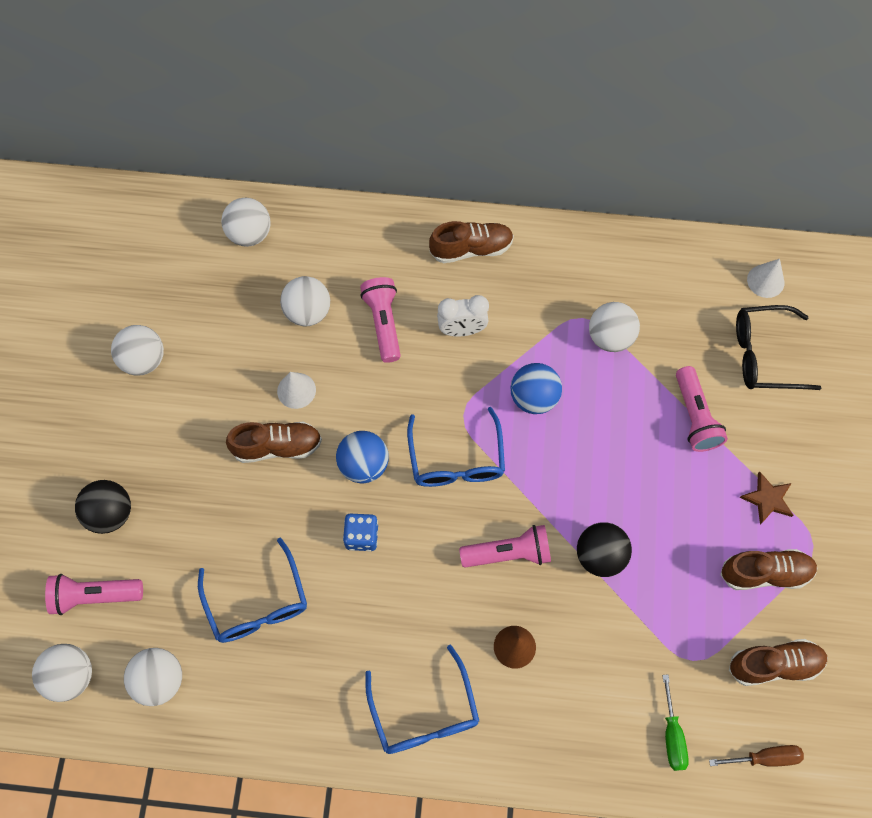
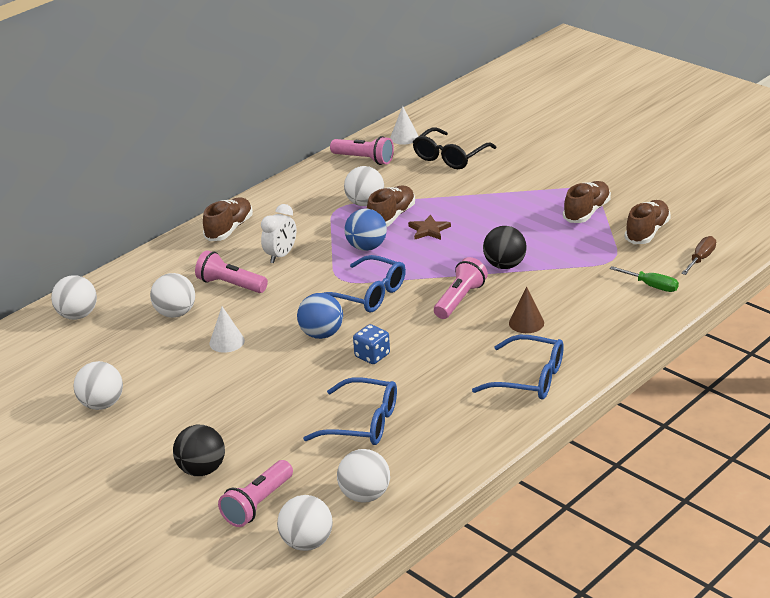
camera: 50 degrees left, 35 degrees down
brown shoe [226,422,322,463] -> brown shoe moved to [367,186,415,227]
pink flashlight [676,366,728,452] -> pink flashlight moved to [330,136,394,165]
brown star [739,471,793,525] -> brown star moved to [408,214,451,240]

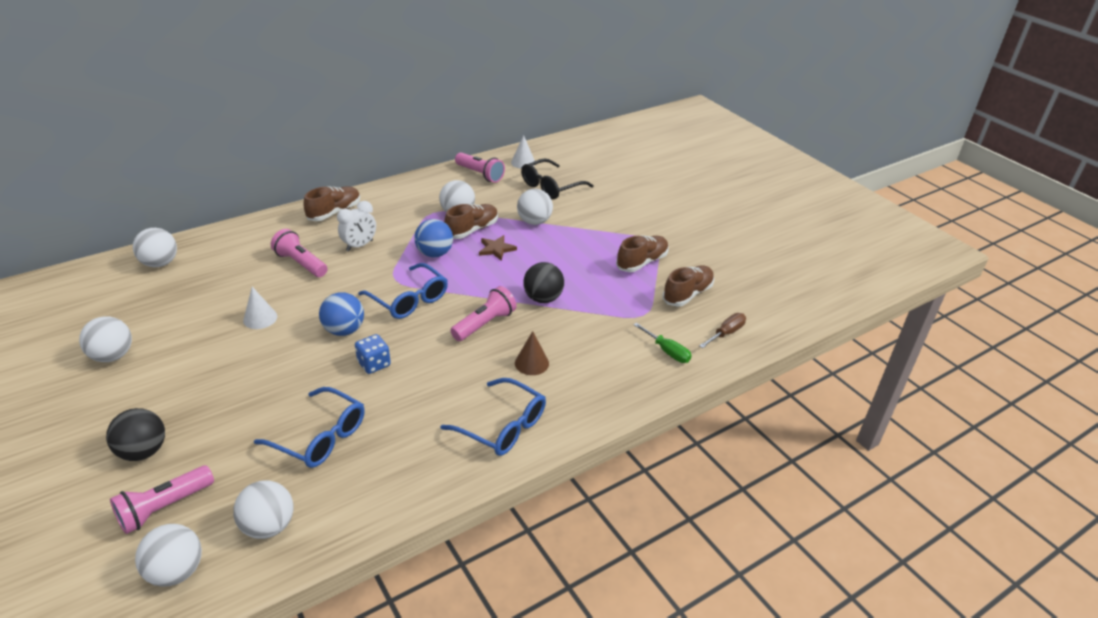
camera: 10 degrees right, 5 degrees up
white ball [150,273,195,318] -> white ball moved to [517,189,553,225]

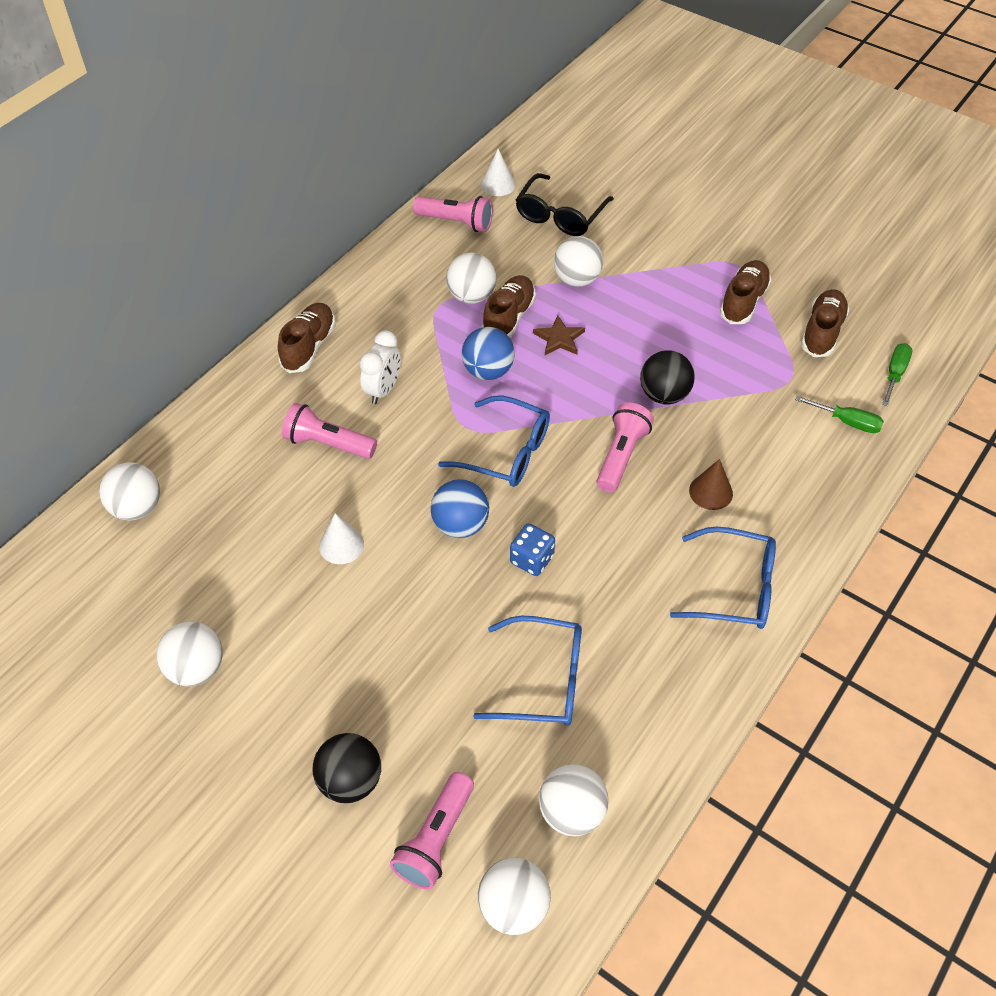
camera: 20 degrees left, 15 degrees up
brown screwdriver [699,313,746,348] -> green screwdriver [882,343,913,406]

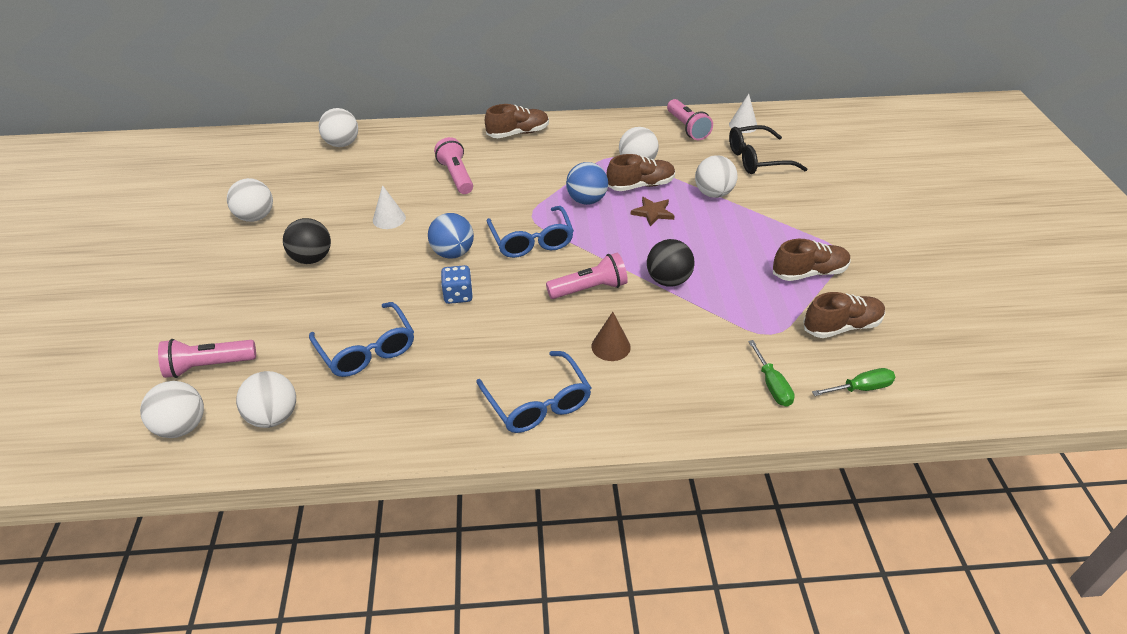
camera: 50 degrees right, 10 degrees down
black ball [312,733,381,803] -> black ball moved to [283,218,331,264]
white clock [359,330,401,404] -> none

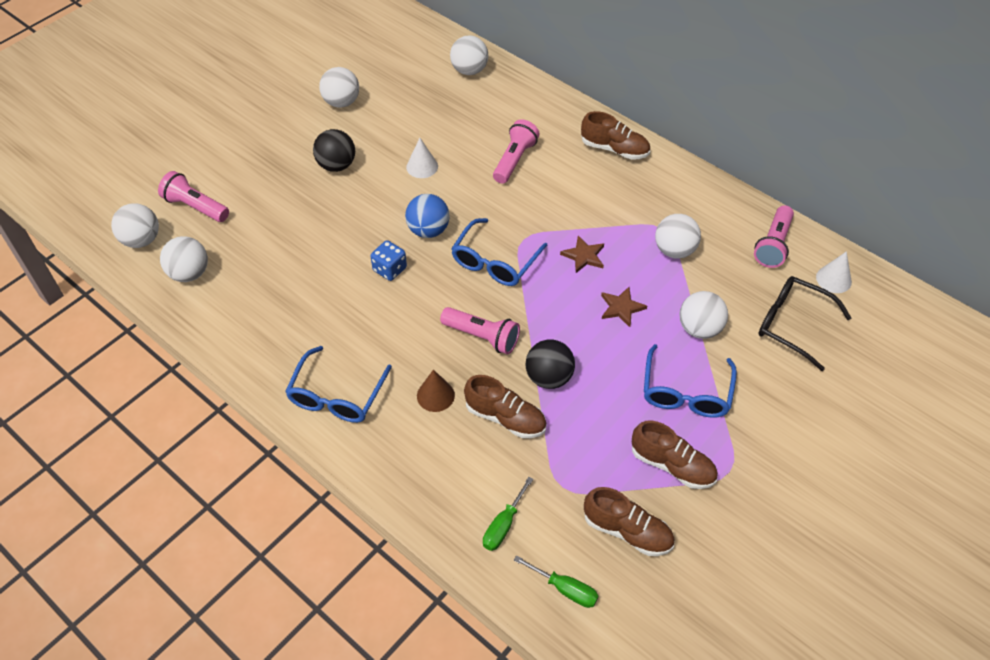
camera: 45 degrees right, 10 degrees up
blue glasses [309,302,414,377] -> blue glasses moved to [644,344,737,418]
blue ball [566,162,608,205] -> brown star [560,236,604,273]
brown shoe [607,154,675,191] -> brown shoe moved to [464,375,547,438]

